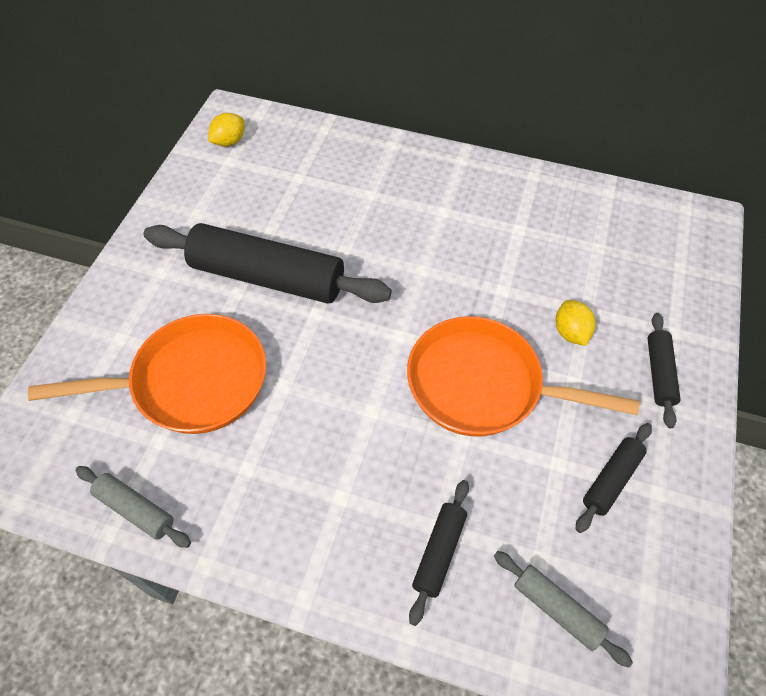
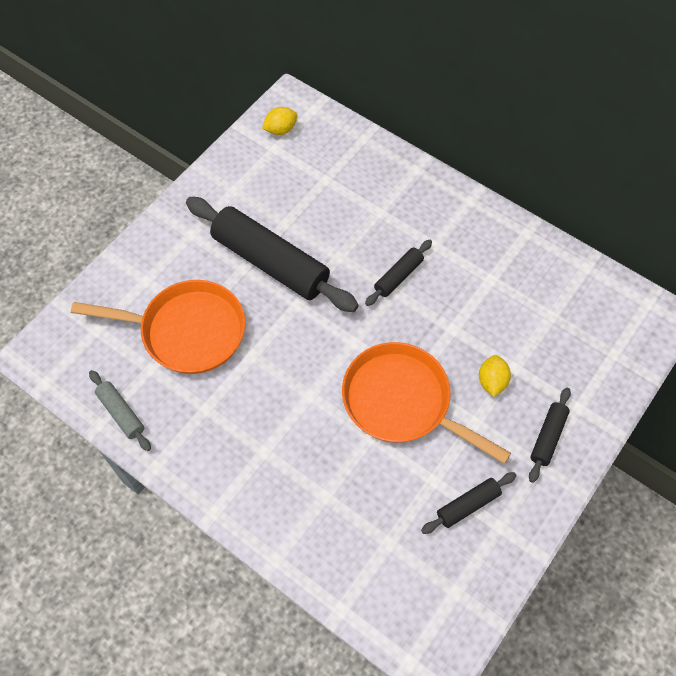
camera: 20 degrees right, 5 degrees up
black rolling pin [409,480,469,626] -> black rolling pin moved to [365,240,432,306]
grey rolling pin [494,551,633,668] -> none

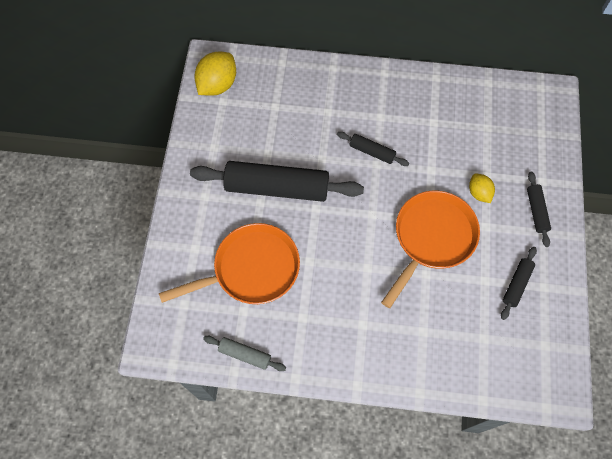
camera: 30 degrees left, 5 degrees up
yellow lemon [262,107,297,135] -> yellow lemon [194,52,236,96], size x1.72
orange pan [342,342,511,464] -> orange pan turned 120 degrees clockwise [381,191,480,308]
black rolling pin [365,240,432,306] -> black rolling pin turned 75 degrees counterclockwise [337,132,409,166]

